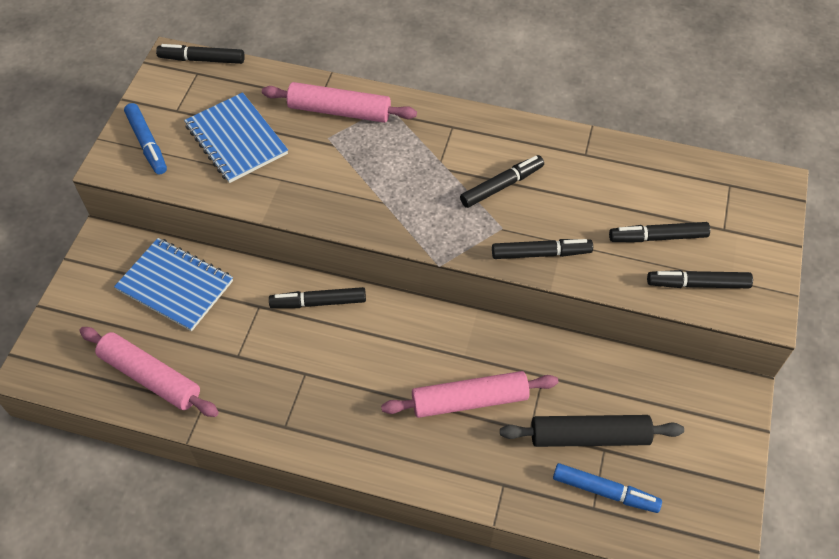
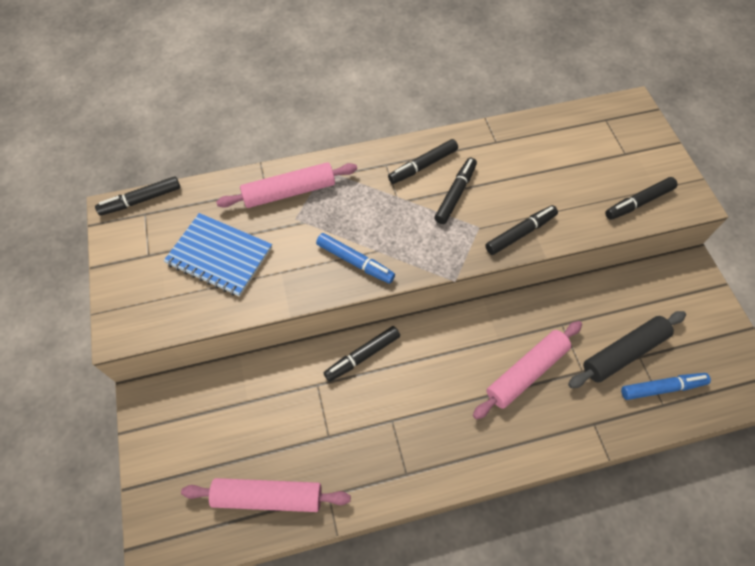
camera: 30 degrees left, 5 degrees up
blue notebook [114,238,233,331] -> none
blue marker [124,103,167,174] -> blue marker moved to [316,233,395,283]
black marker [609,222,710,242] -> black marker moved to [388,139,458,184]

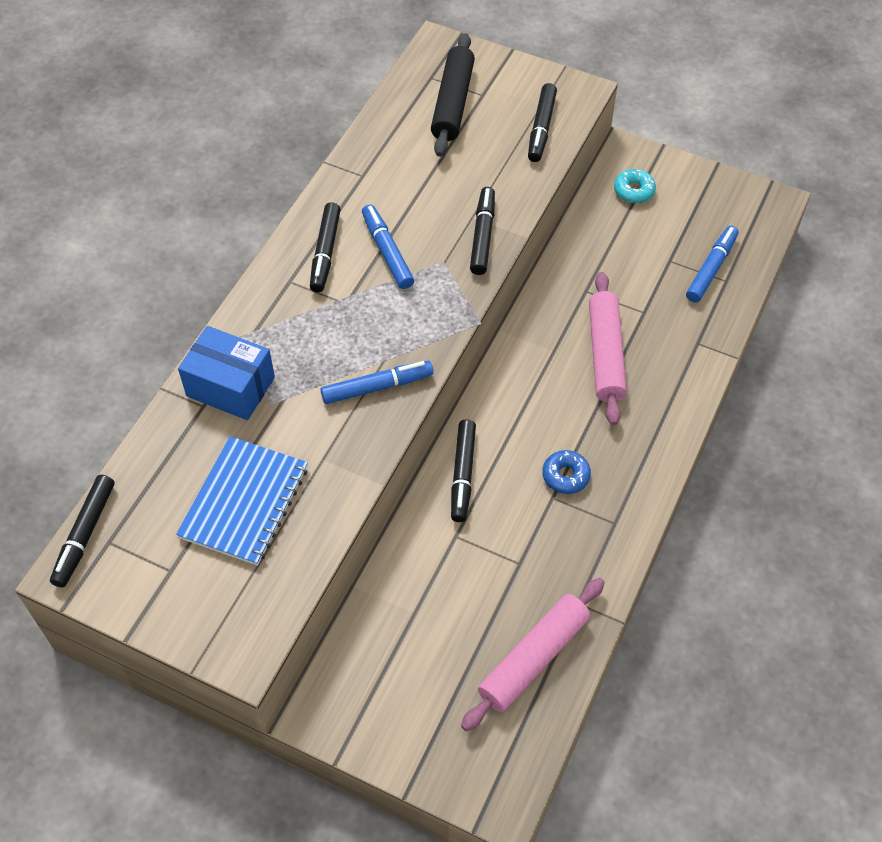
camera: 50 degrees left, 5 degrees down
blue notebook [164,213,272,297] -> blue notebook turned 45 degrees counterclockwise [176,436,308,566]
pink rolling pin [216,162,357,208] -> blue box [178,326,275,420]
black marker [434,158,477,224] -> blue marker [362,204,414,289]
black rolling pin [568,311,686,388] -> black rolling pin moved to [431,33,475,157]
none -> blue donut [542,450,591,494]
none -> turquoise donut [614,169,656,203]

